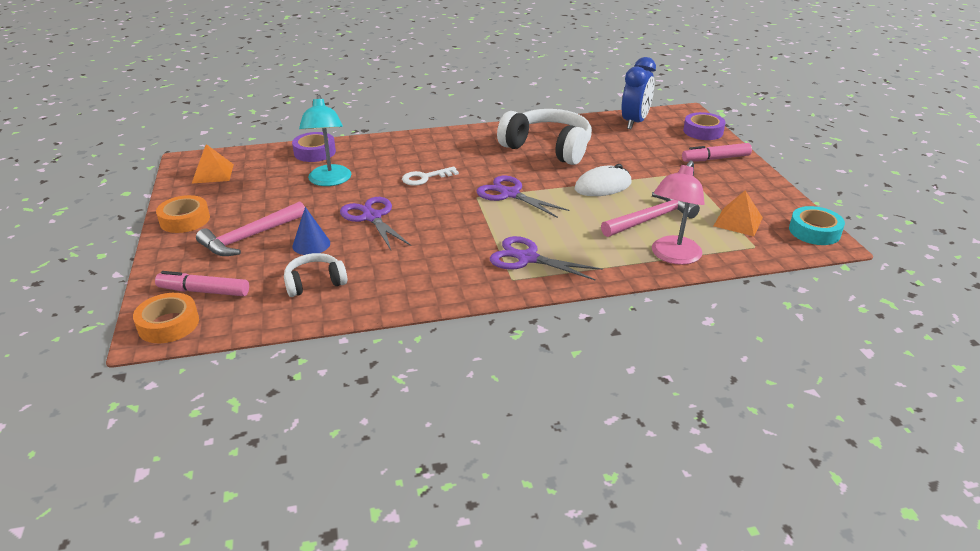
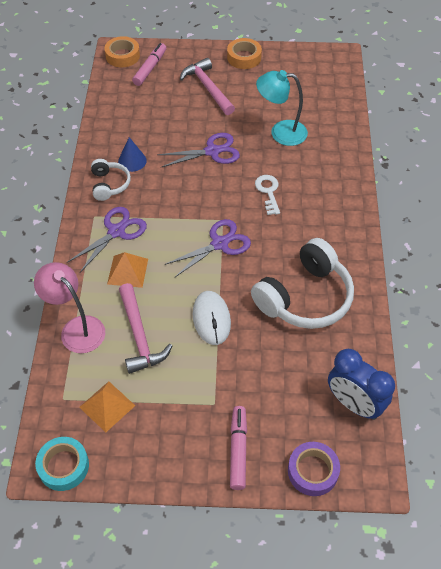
camera: 105 degrees right, 20 degrees up
orange pyramid [192,144,234,184] -> orange pyramid moved to [107,252,148,288]
white headphones [284,253,347,297] -> white headphones moved to [91,159,131,201]
purple tape [292,132,336,162] -> none
blue cone [292,207,330,255] -> blue cone moved to [118,137,147,172]

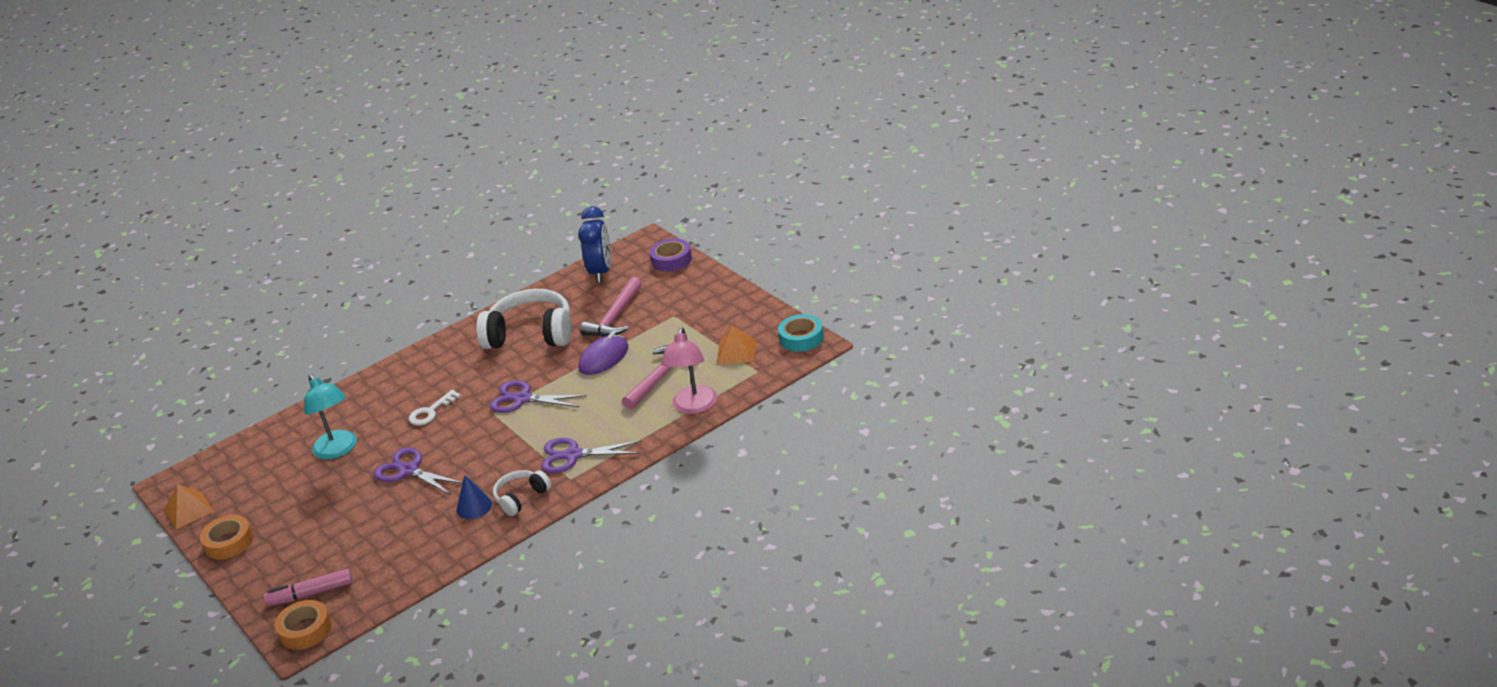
camera: 125 degrees left, 20 degrees down
orange pyramid [107,252,148,288] -> orange pyramid moved to [164,484,214,529]
pink hammer [180,58,235,115] -> pink hammer moved to [580,277,642,337]
white mouse [193,291,231,345] -> purple mouse [579,333,628,375]
pink marker [230,406,247,490] -> none

